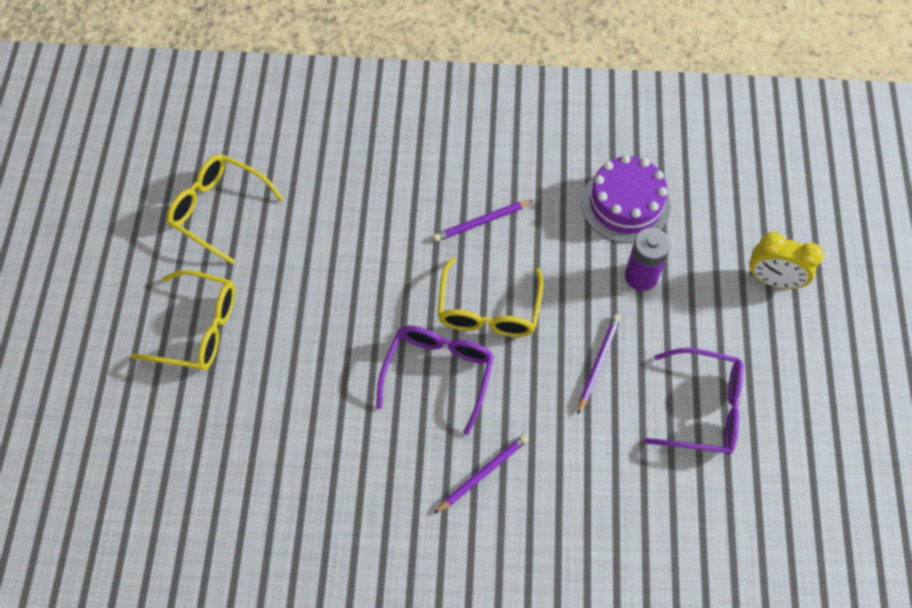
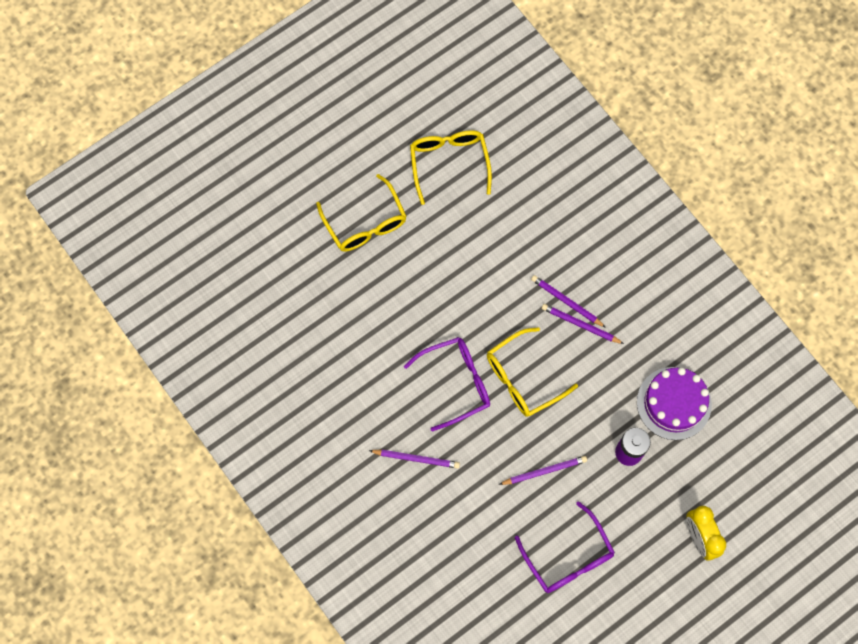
camera: 50 degrees right, 10 degrees up
none -> purple pencil [531,275,606,328]

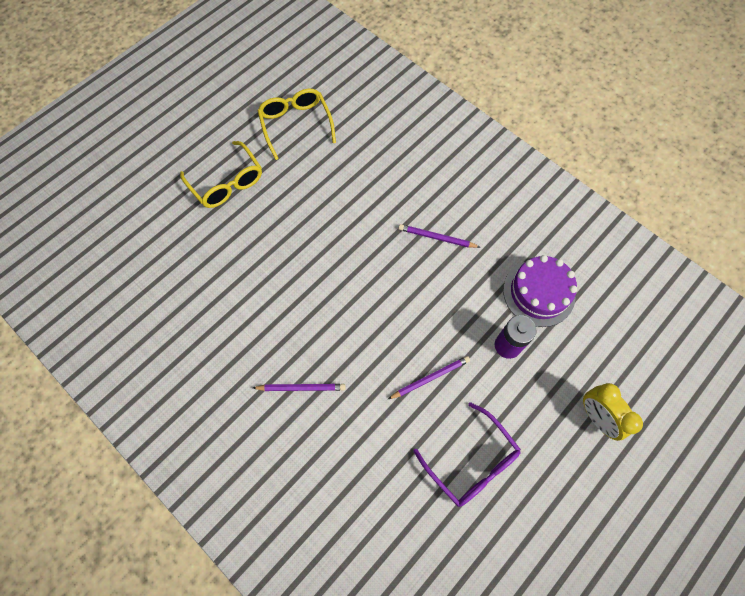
camera: 10 degrees left, 5 degrees down
purple glasses [404,337,490,432] -> none
yellow glasses [487,327,578,417] -> none
purple pencil [531,275,606,328] -> none

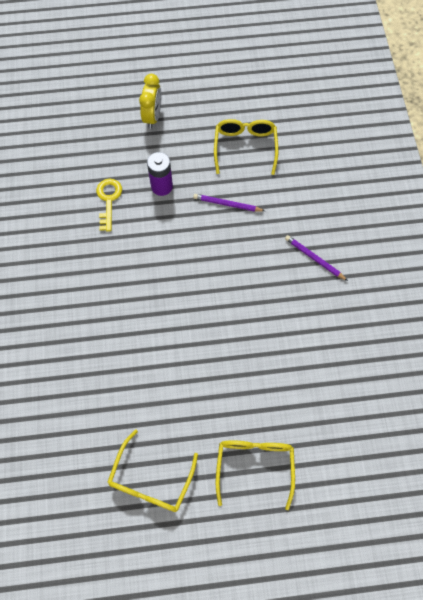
camera: 140 degrees left, 0 degrees up
purple pencil [399,224,481,248] -> none
purple glasses [413,402,521,507] -> yellow glasses [214,119,278,175]
purple cake [503,255,577,327] -> yellow key [96,179,122,232]

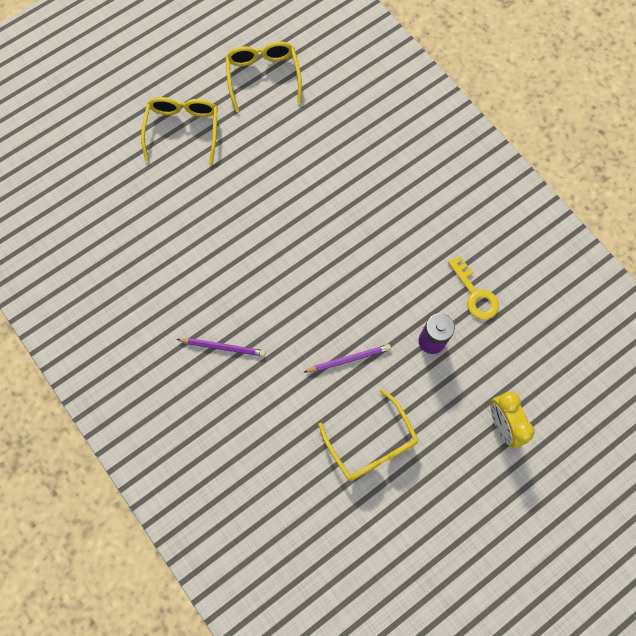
camera: 150 degrees right, 5 degrees up
yellow glasses [216,440,295,510] -> yellow glasses turned 150 degrees counterclockwise [141,97,218,165]

